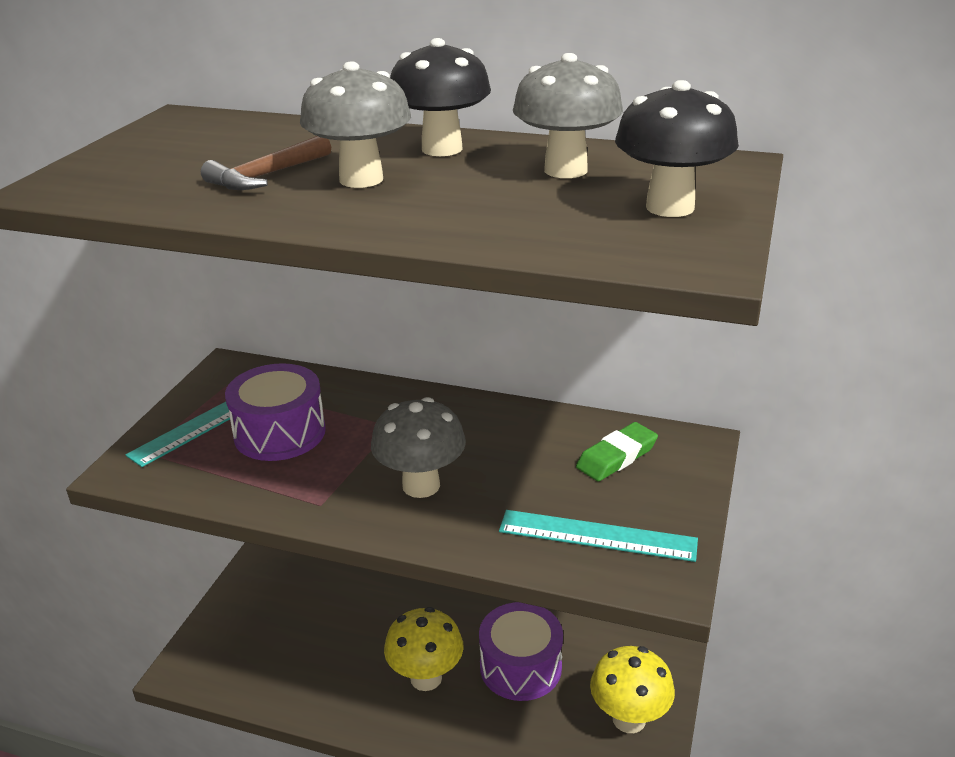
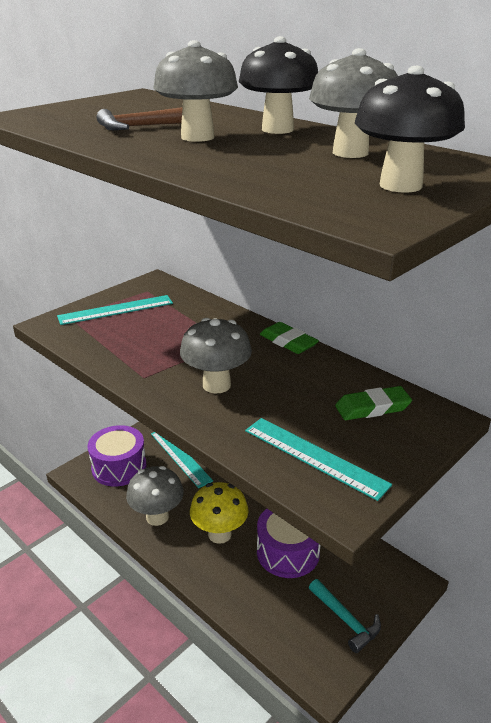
camera: 25 degrees right, 0 degrees up
purple drum [225,363,326,461] -> purple drum moved to [88,425,147,486]
yellow mushroom [590,646,675,733] -> turquoise hammer [309,579,381,653]
none -> grey mushroom [126,466,184,526]
none -> turquoise ruler [151,432,213,488]
none -> green eraser [260,322,319,354]

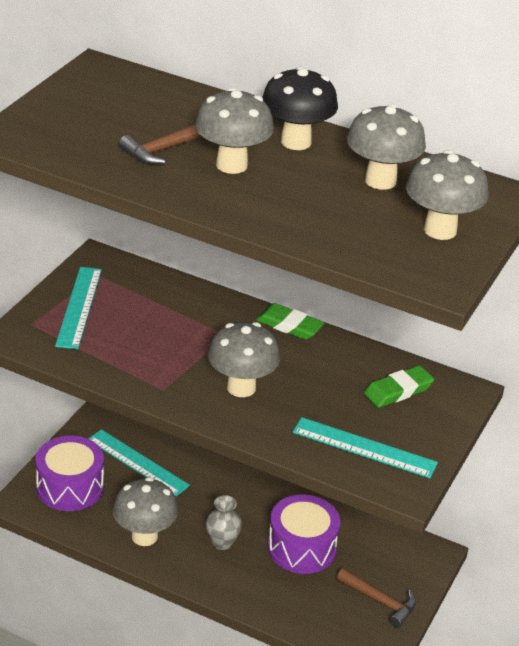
camera: 20 degrees left, 5 degrees up
turquoise ruler [57,295,173,325] -> turquoise ruler turned 45 degrees counterclockwise [55,267,102,349]
yellow mushroom [190,482,249,544] -> grey vase [206,495,242,550]
turquoise hammer [309,579,381,653] -> brown hammer [336,568,416,628]
black mushroom [355,65,465,193] -> grey mushroom [406,150,489,240]

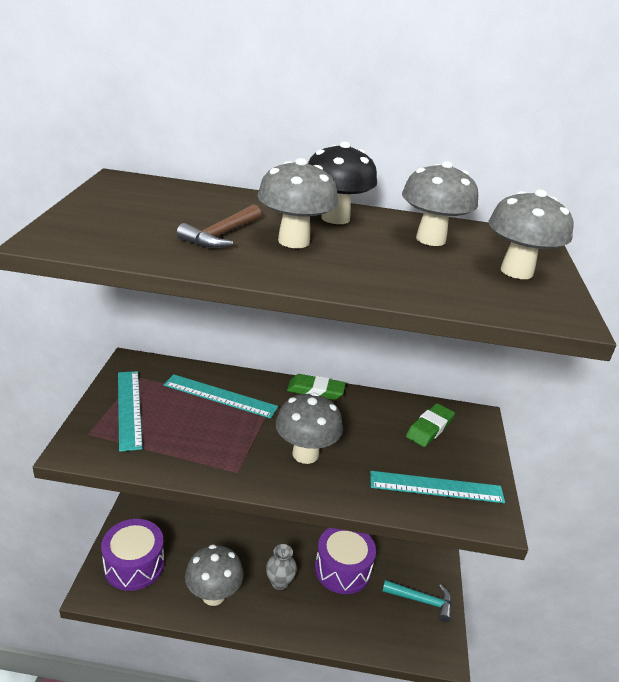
camera: 20 degrees left, 5 degrees down
turquoise ruler [88,429,190,496] -> turquoise ruler moved to [164,374,278,419]
brown hammer [336,568,416,628] -> turquoise hammer [382,580,452,622]

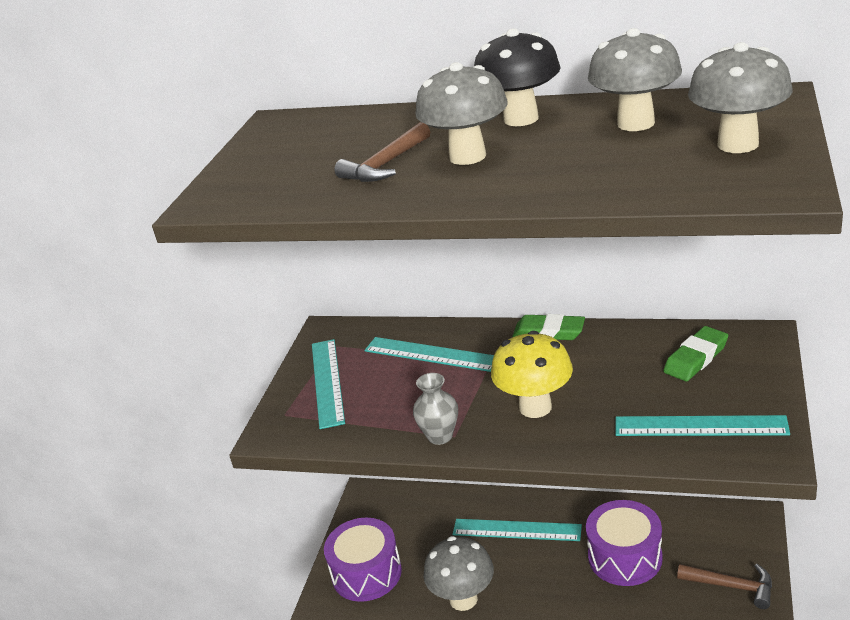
camera: 15 degrees right, 0 degrees up
grey vase [266,544,297,590] -> grey vase moved to [413,373,458,445]
grey mushroom [276,392,343,464] -> yellow mushroom [491,331,573,418]
turquoise hammer [382,580,452,622] -> brown hammer [677,564,772,609]
none -> turquoise ruler [453,519,582,541]

